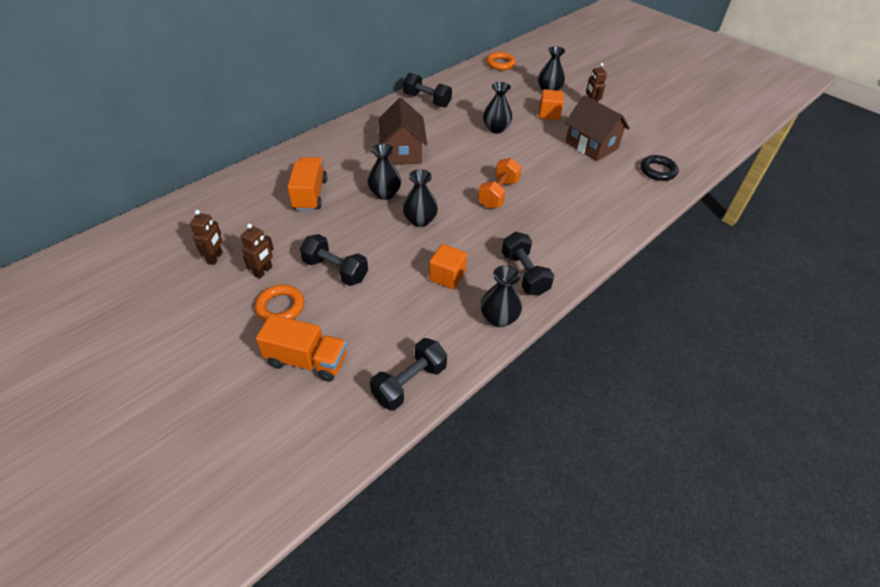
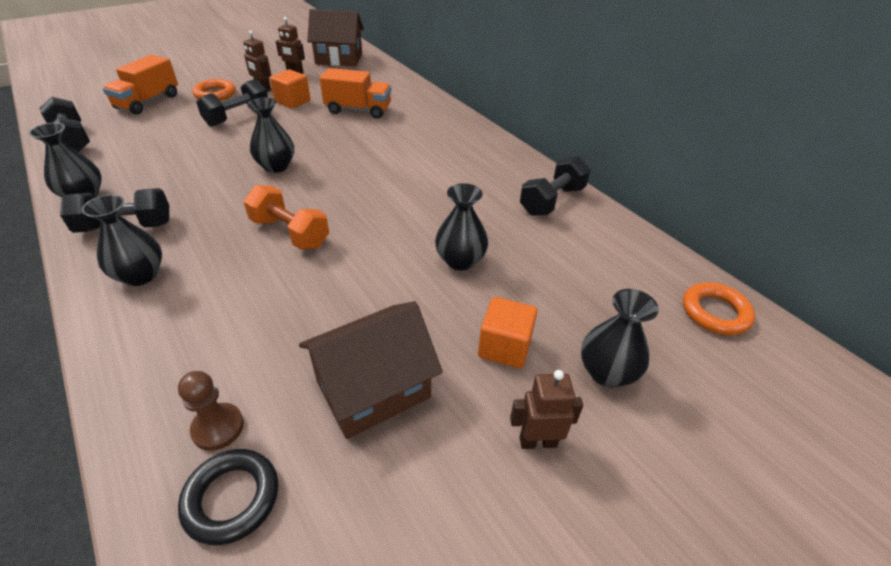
camera: 100 degrees right, 5 degrees down
black vase [367,144,401,200] -> black vase moved to [82,195,162,286]
brown house [378,98,427,165] -> brown house moved to [307,9,364,66]
orange cube [429,244,467,289] -> orange cube moved to [270,70,310,109]
none -> brown pawn [178,371,244,451]

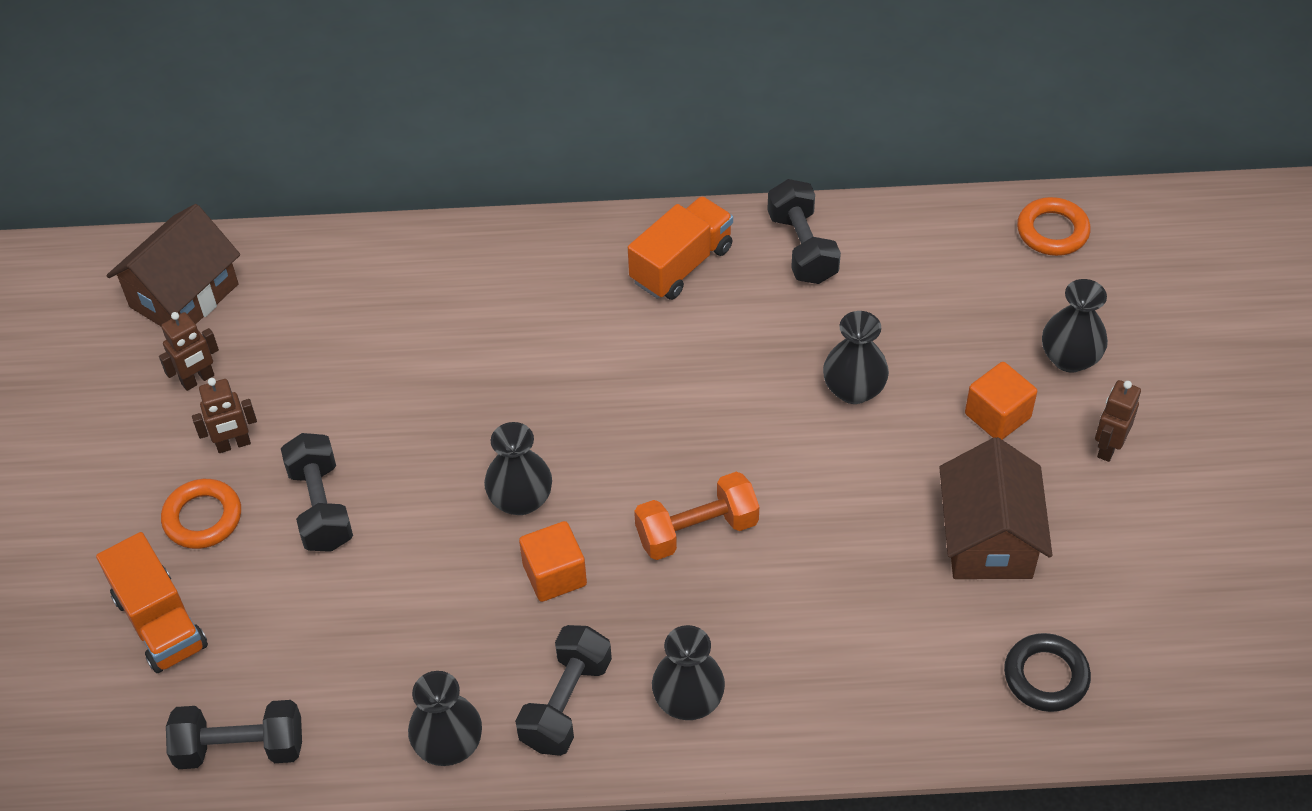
camera: 55 degrees left, 10 degrees up
brown pawn [178,371,244,451] -> none
orange cube [270,70,310,109] -> orange cube moved to [519,521,587,602]
orange truck [320,68,391,119] -> orange truck moved to [628,196,733,300]

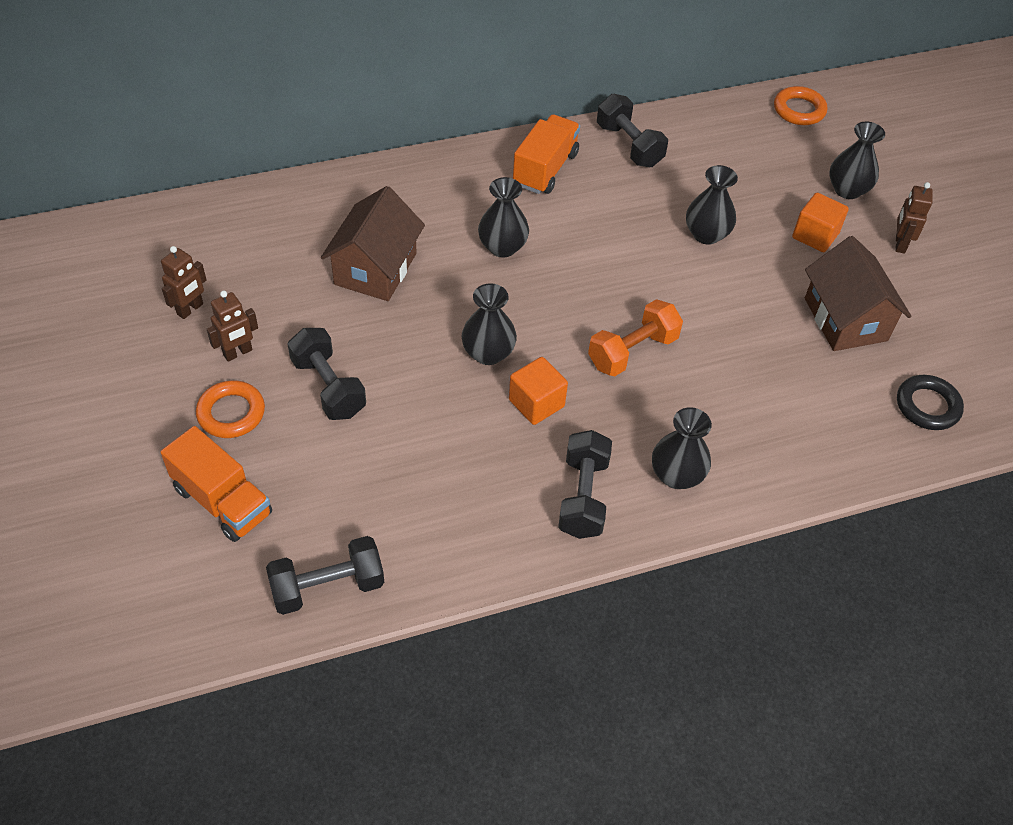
camera: 20 degrees left, 0 degrees up
brown house [106,204,240,326] -> brown house moved to [321,186,425,301]
black vase [408,671,482,766] -> black vase moved to [478,177,529,258]

